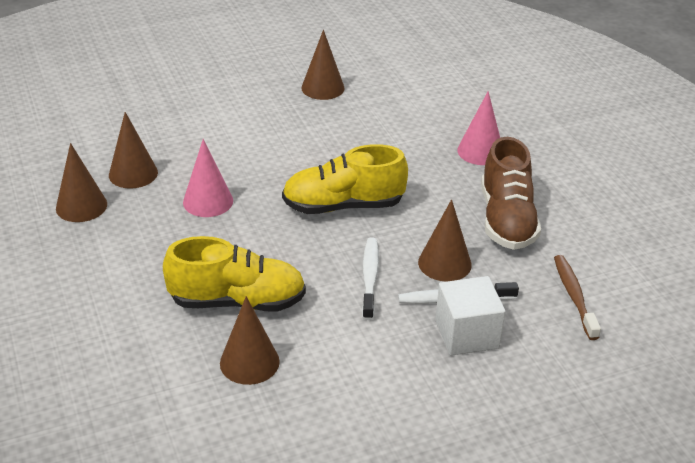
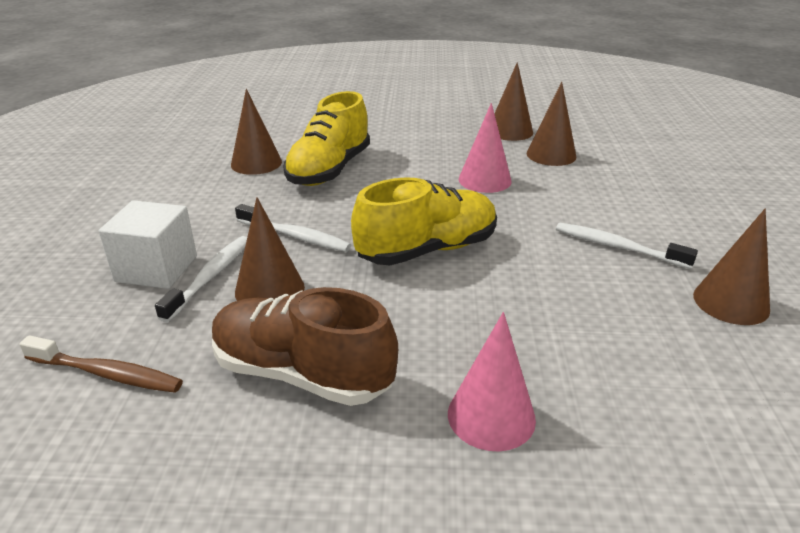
camera: 115 degrees right, 5 degrees down
yellow shoe [282,144,408,214] -> yellow shoe turned 45 degrees clockwise [351,178,497,265]
none -> white toothbrush [556,223,698,269]

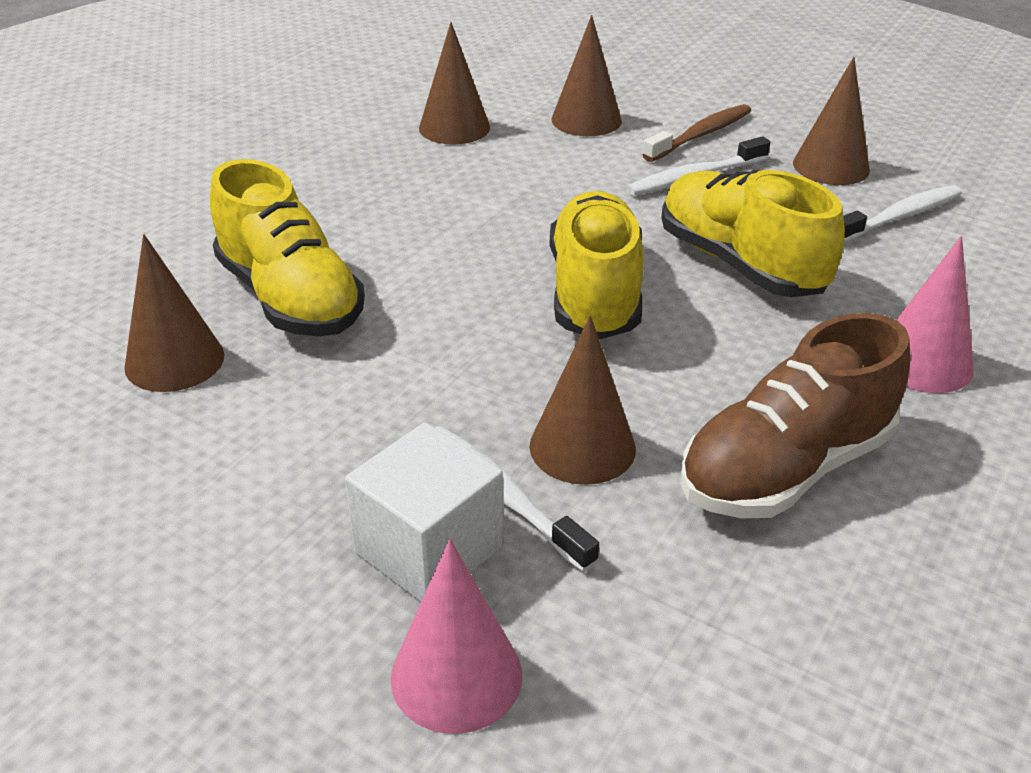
camera: 60 degrees left, 5 degrees up
brown toothbrush [19,335,183,393] -> brown toothbrush moved to [643,104,751,162]
white toothbrush [235,204,351,252] -> white toothbrush moved to [843,185,962,243]
pink cone [458,103,512,193] -> pink cone moved to [390,539,522,734]
brown cone [494,62,533,141] -> brown cone moved to [551,15,622,136]
none -> yellow shoe [661,170,845,297]

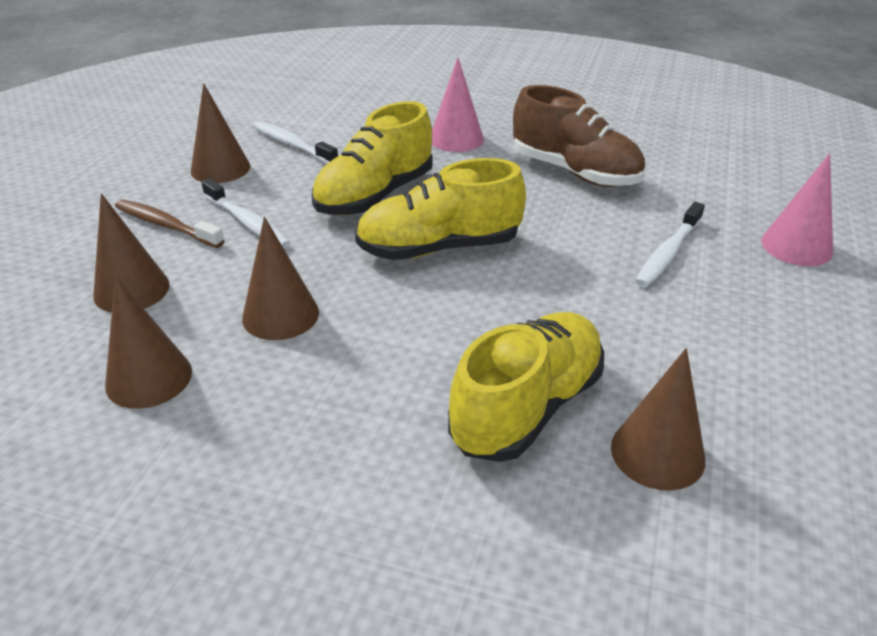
camera: 105 degrees left, 0 degrees up
white cube [345,423,503,602] -> none
brown cone [529,316,636,485] -> brown cone moved to [242,217,319,340]

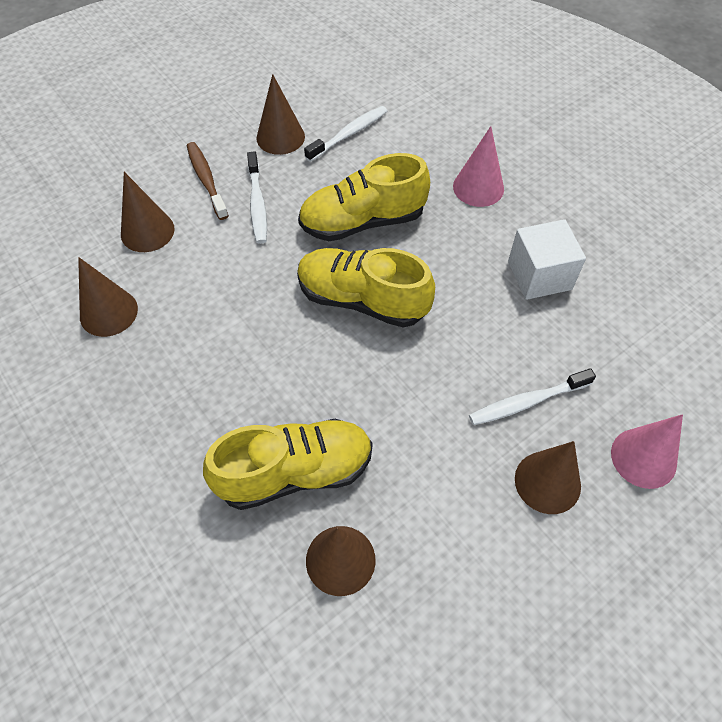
camera: 35 degrees right, 20 degrees up
brown cone [242,217,319,340] -> brown cone moved to [515,441,581,514]
white toothbrush [253,121,338,164] -> white toothbrush turned 60 degrees clockwise [304,106,387,162]
brown shoe [513,85,645,187] -> white cube [508,219,586,300]

